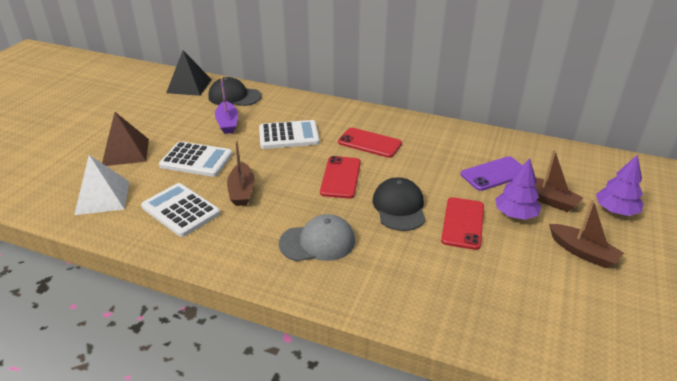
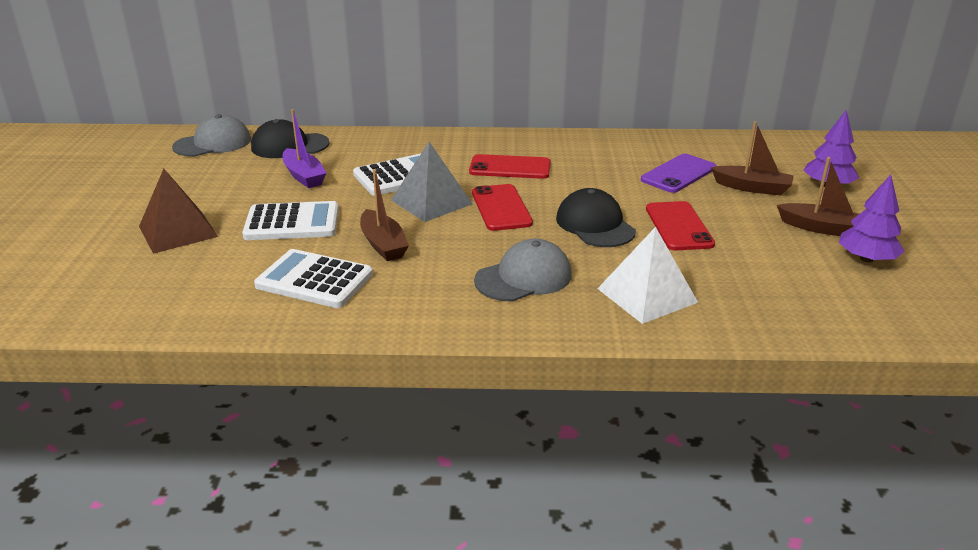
camera: 20 degrees left, 5 degrees down
white pyramid [74,155,129,215] -> white pyramid moved to [597,227,698,324]
black pyramid [166,50,212,96] -> grey cap [172,114,251,157]
purple tree [495,158,542,220] -> purple tree moved to [839,175,905,262]
none -> grey pyramid [391,142,473,222]

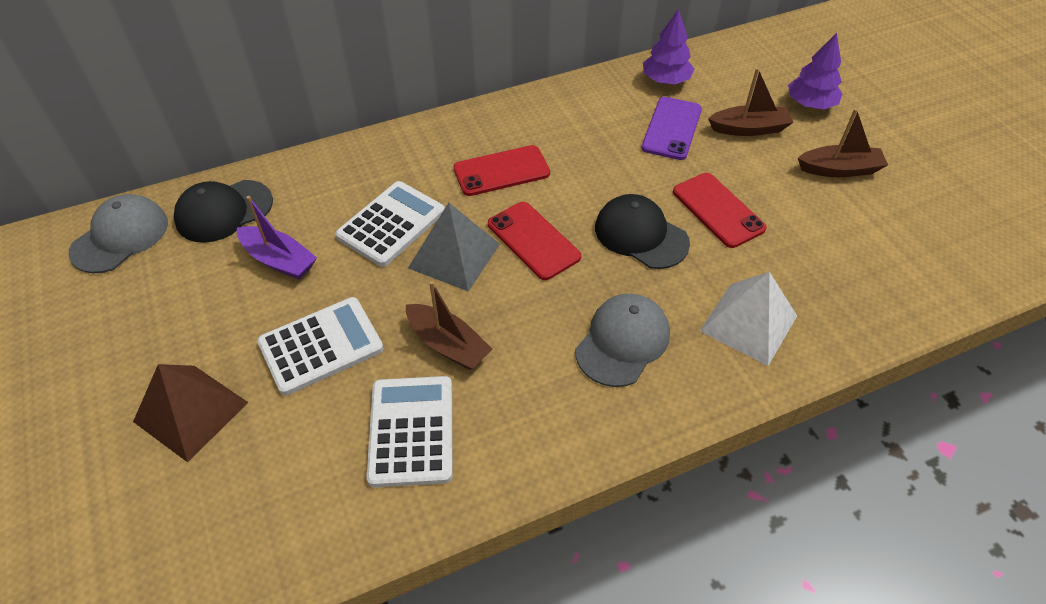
camera: 25 degrees left, 20 degrees up
white calculator [254,249,373,308] -> white calculator turned 90 degrees clockwise [366,376,453,487]
purple tree [839,175,905,262] -> purple tree moved to [643,9,694,84]

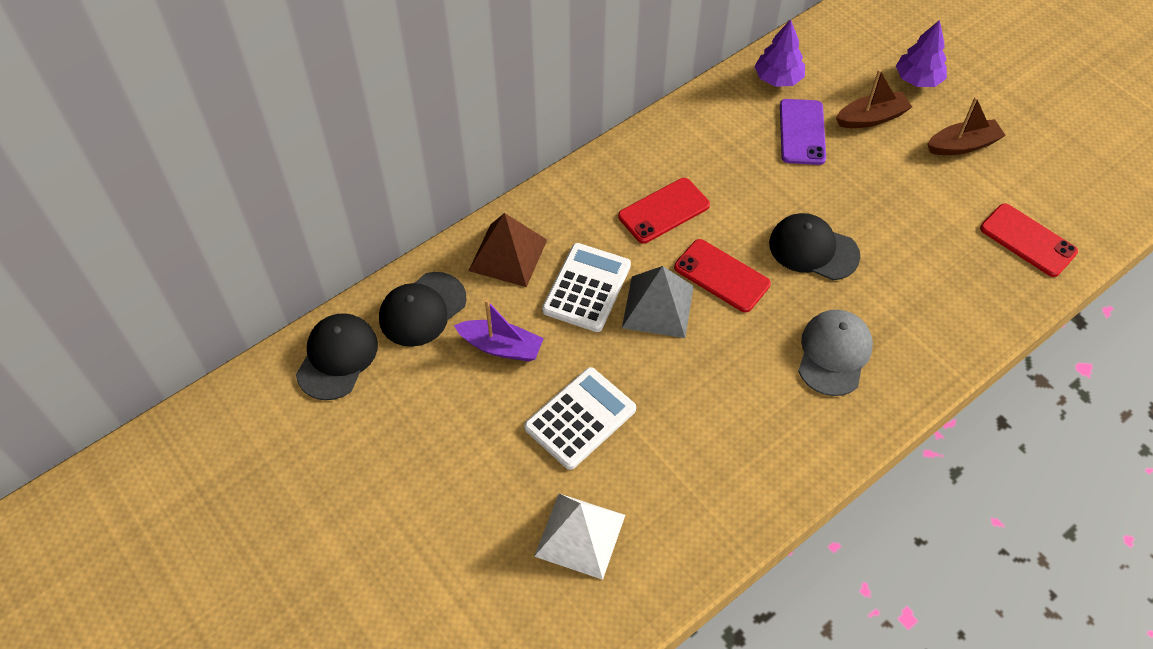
camera: 15 degrees left, 5 degrees up
grey cap [69,194,168,274] -> black cap [296,313,378,400]
brown pyramid [133,364,248,462] -> brown pyramid moved to [469,213,547,287]
white calculator [366,376,453,487] -> none
brown boat [406,281,492,370] -> none
red phone [673,173,767,248] -> red phone moved to [980,203,1078,277]
white pyramid [700,272,797,366] -> white pyramid moved to [534,494,625,580]

